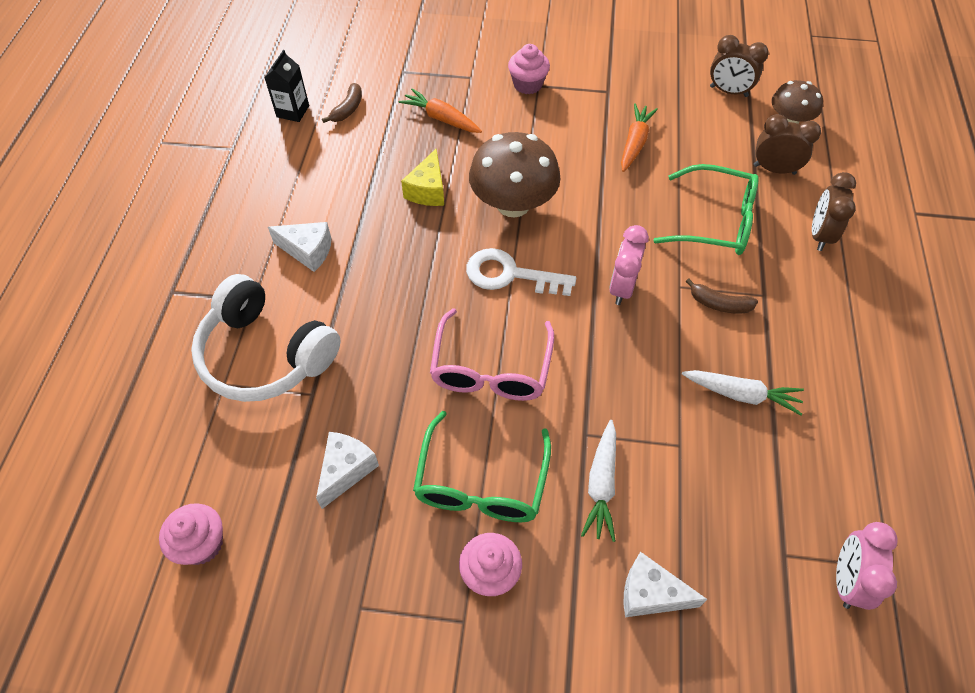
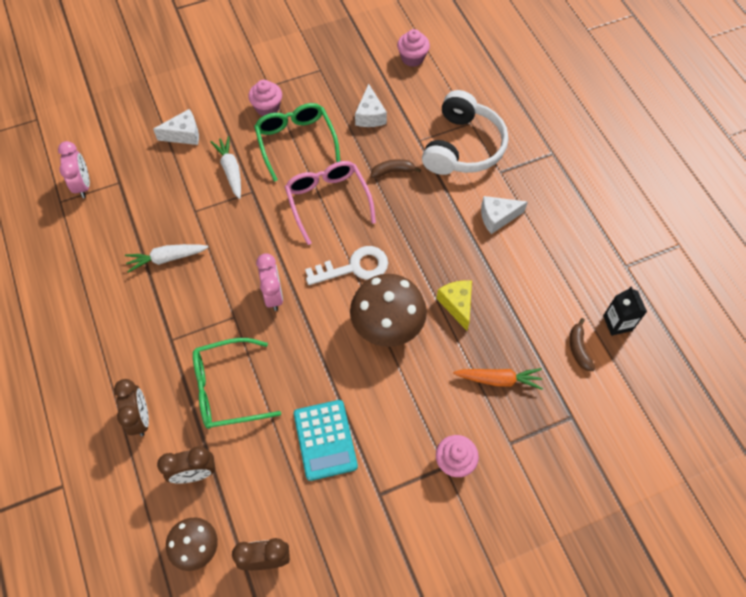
camera: 150 degrees right, 5 degrees up
white headphones [191,274,341,402] -> white headphones turned 105 degrees clockwise [422,90,508,175]
orange carrot [621,103,658,172] -> turquoise calculator [294,400,358,481]
brown banana [685,279,758,313] -> brown banana moved to [371,159,421,178]

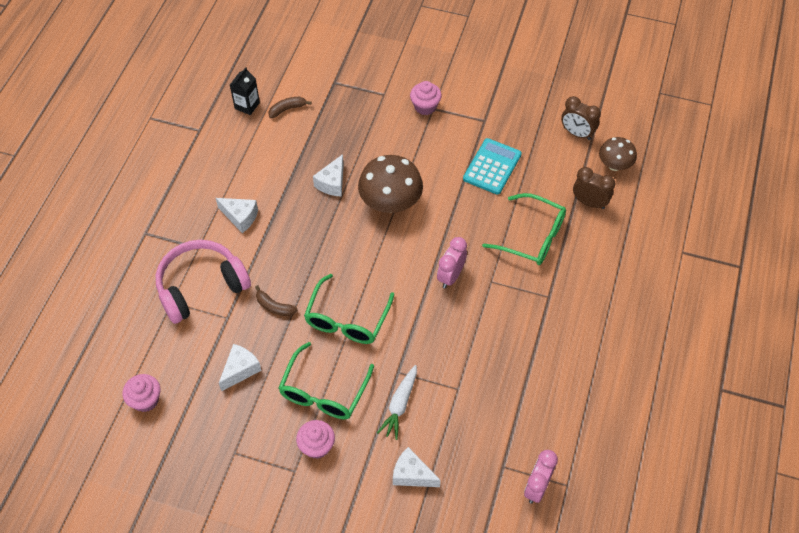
camera: 140 degrees left, 5 degrees down
brown clock [114,379,149,436] -> none
white carrot [125,244,208,273] -> none
pink glasses [285,161,376,245] -> green glasses [304,274,394,344]
white key [305,246,388,285] -> none
white headphones [422,90,508,175] -> pink headphones [156,240,251,324]
yellow cheese [436,280,472,331] -> white cheese [313,154,344,197]
orange carrot [453,368,543,390] -> none
brown banana [570,318,595,371] -> brown banana turned 150 degrees counterclockwise [268,97,312,118]

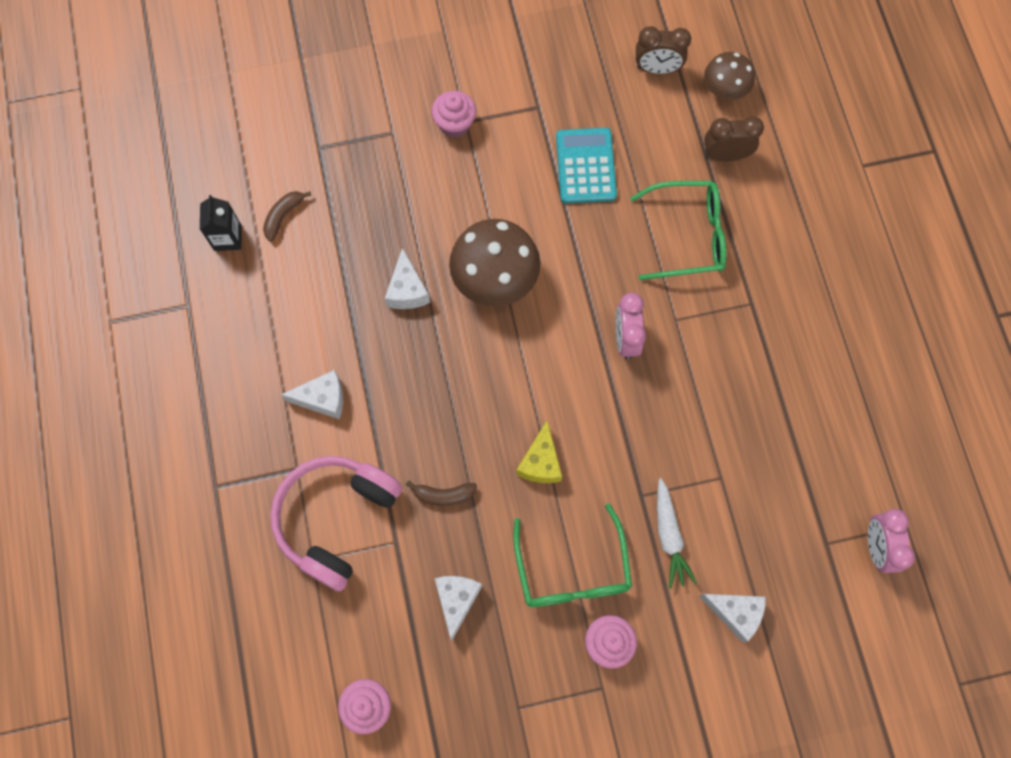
camera: 30 degrees left, 15 degrees up
green glasses [304,274,394,344] -> yellow cheese [516,421,562,483]
white cheese [393,447,441,487] -> white cheese turned 150 degrees counterclockwise [699,594,766,643]

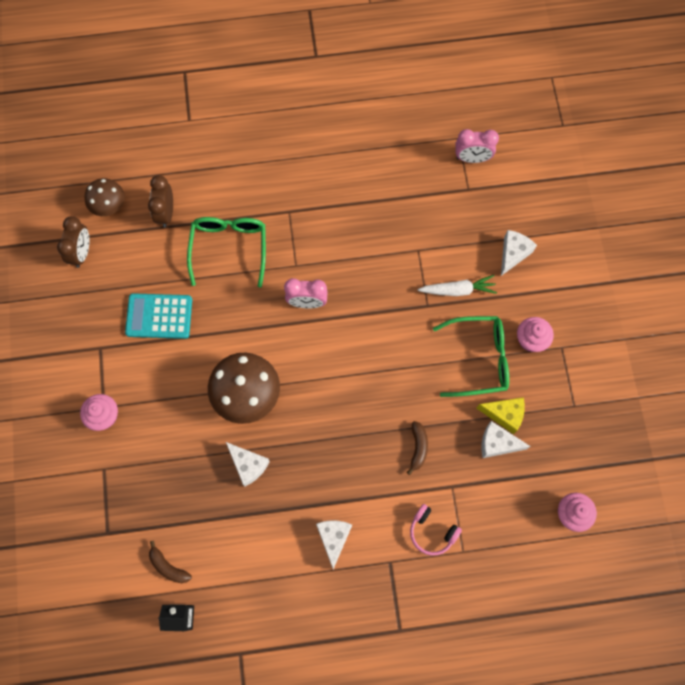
camera: 85 degrees left, 0 degrees up
pink headphones [270,456,403,592] -> pink headphones [410,504,462,556], size x0.49
white cheese [385,248,430,309] -> white cheese turned 45 degrees clockwise [226,442,270,486]
yellow cheese [516,421,562,483] -> yellow cheese moved to [476,397,525,434]

